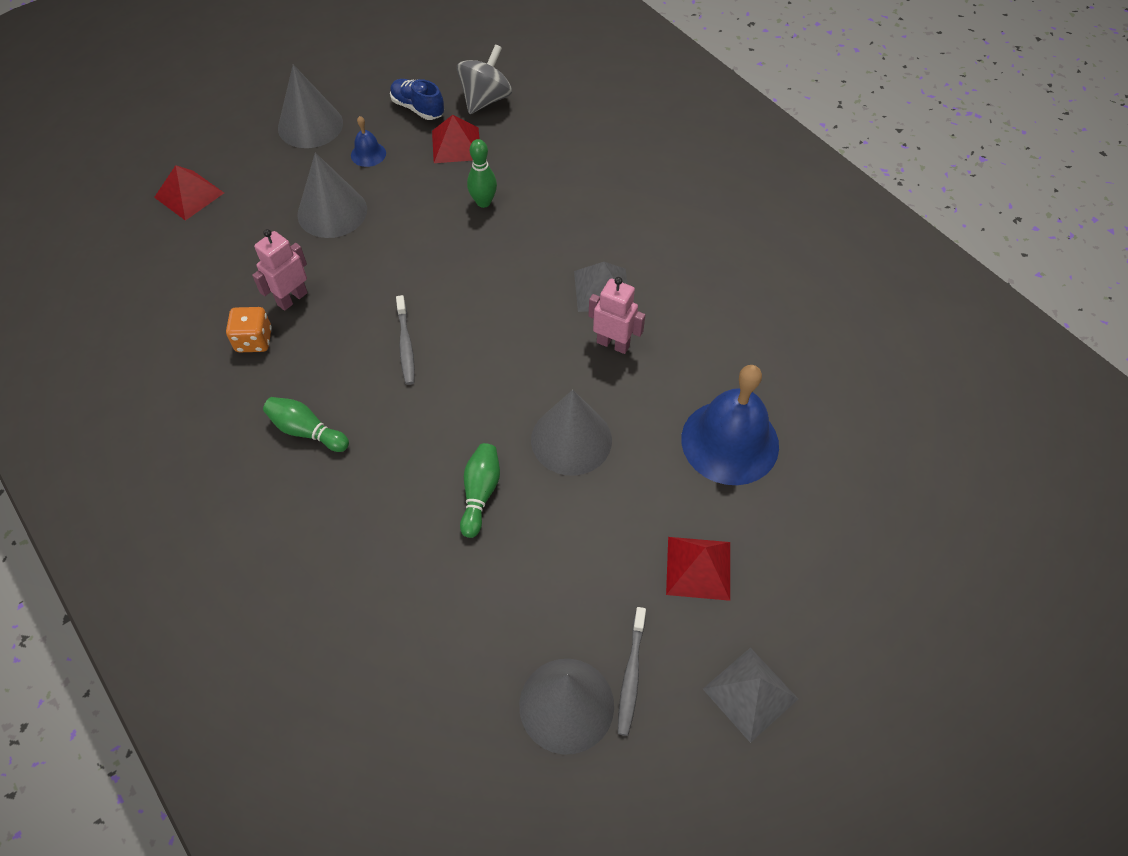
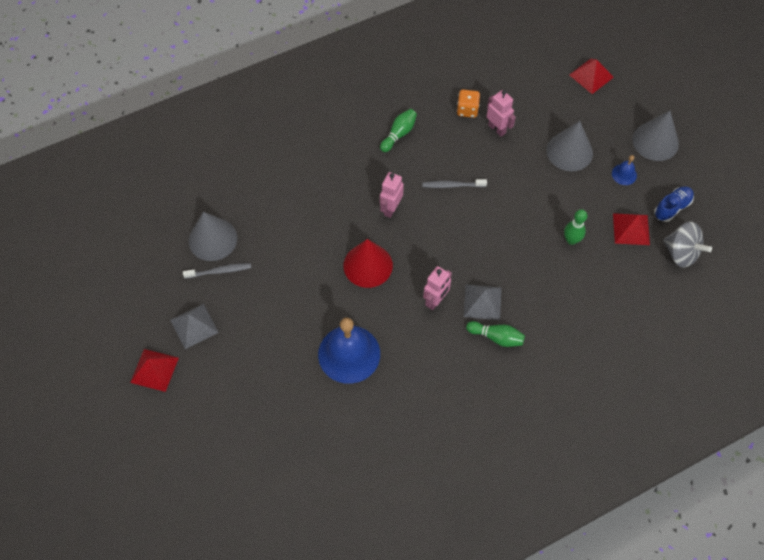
camera: 100 degrees right, 5 degrees up
green bowling pin [460,443,500,538] -> green bowling pin moved to [466,321,525,347]
grey cone [531,390,612,476] -> red cone [344,239,393,288]
grey toothbrush [618,607,646,736] -> grey toothbrush turned 150 degrees clockwise [183,263,251,279]
red pyramid [666,537,730,601] -> red pyramid moved to [130,349,179,392]
none -> pink robot [380,172,404,218]

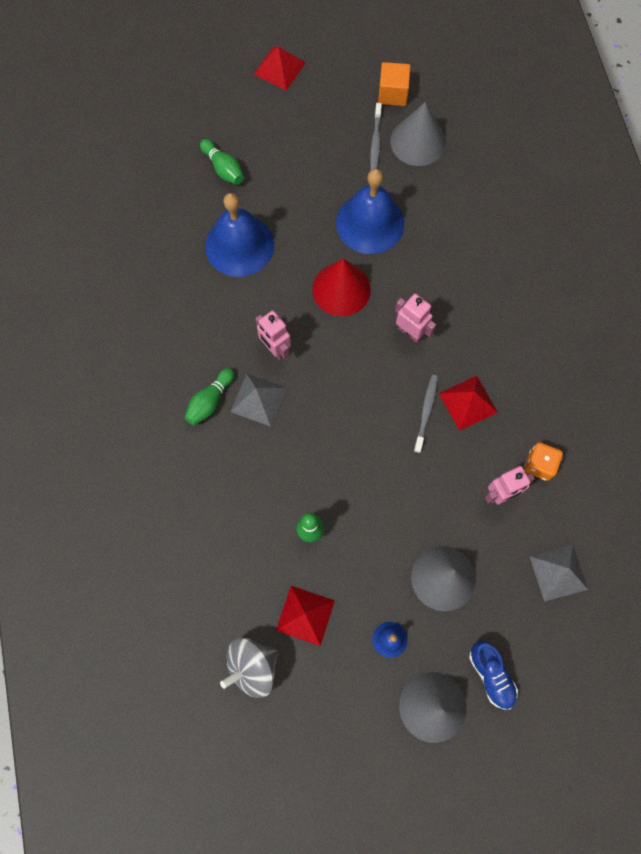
camera: 105 degrees right, 10 degrees up
grey pyramid [170,304,219,349] -> grey pyramid moved to [530,545,588,602]
green bowling pin [380,109,417,152] -> green bowling pin moved to [200,139,244,185]
red pyramid [569,59,614,94] -> red pyramid moved to [439,376,498,431]
blue shoe [654,186,694,222] -> blue shoe moved to [469,641,518,710]
none -> blue bell [336,169,404,254]
none -> orange cube [378,62,411,106]

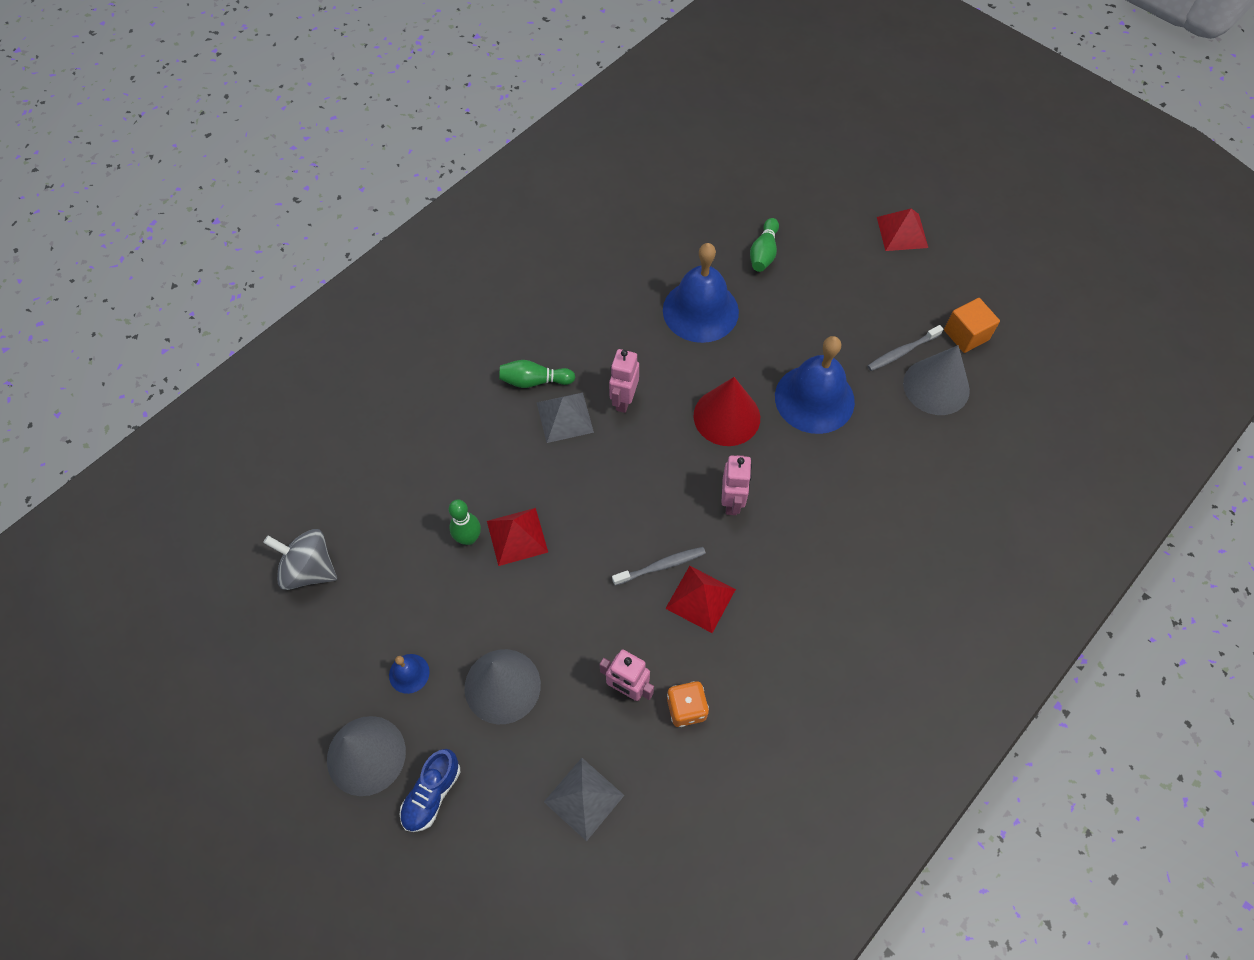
camera: 55 degrees right, 10 degrees down
red pyramid [276,586,335,646] -> red pyramid moved to [487,508,548,566]

